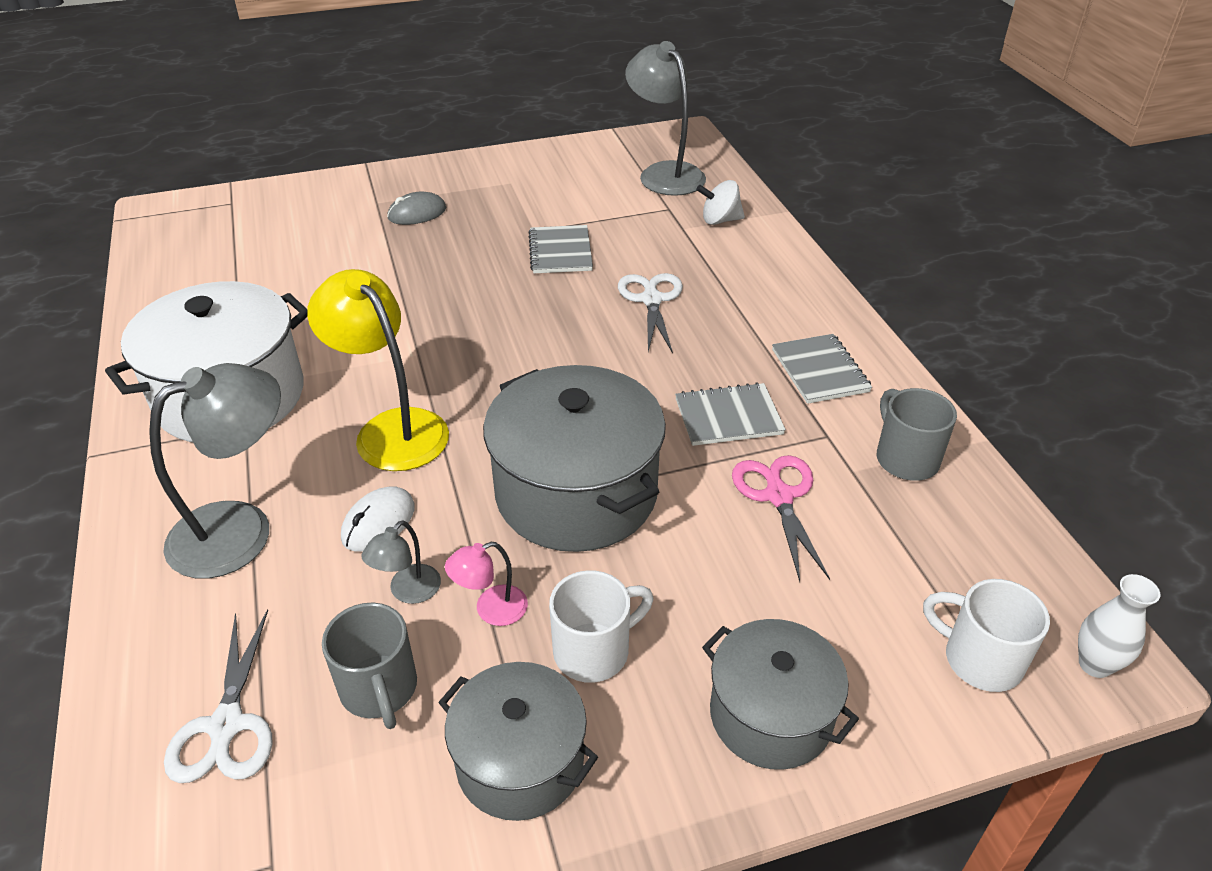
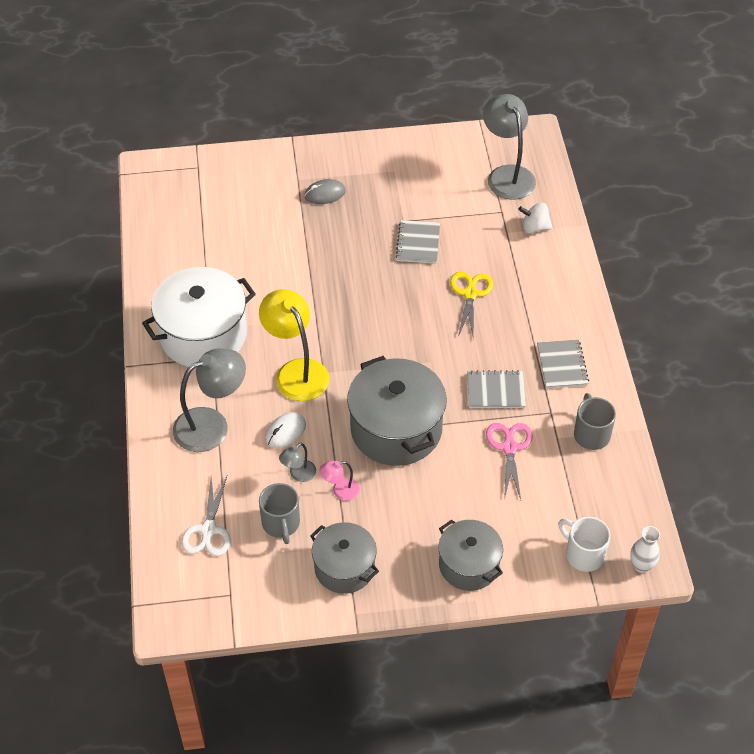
camera: 10 degrees right, 10 degrees up
white mug [549,570,653,683] -> none
white scissors [618,273,683,353] -> yellow scissors [450,272,493,340]

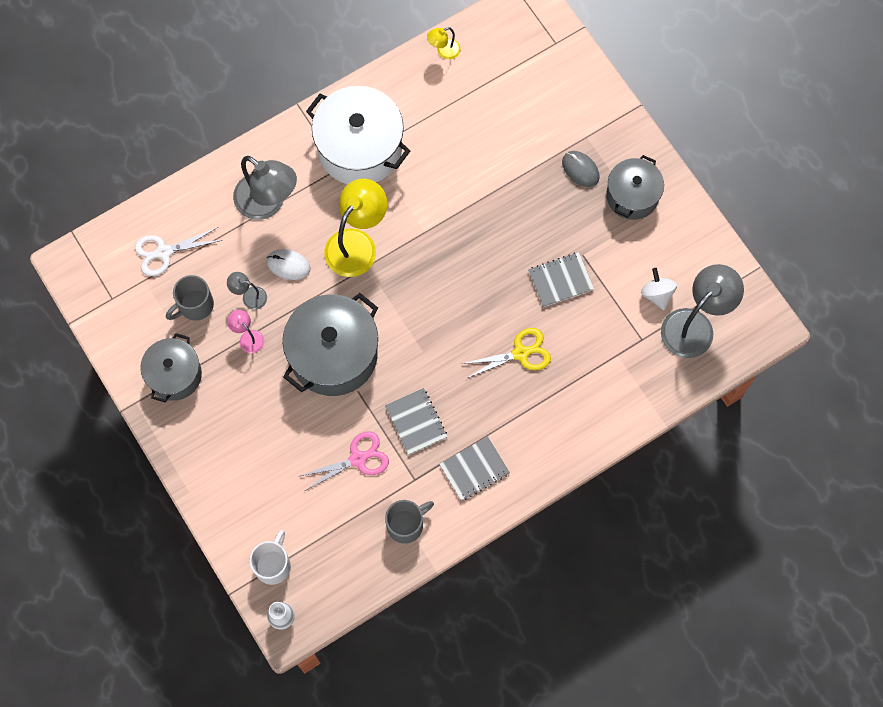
camera: 65 degrees right, 20 degrees up
grey pot [438,520,503,591] -> grey pot moved to [606,155,664,220]
white spinning top [518,203,553,234] -> white spinning top moved to [641,268,677,310]
none -> yellow lamp [427,27,461,60]

